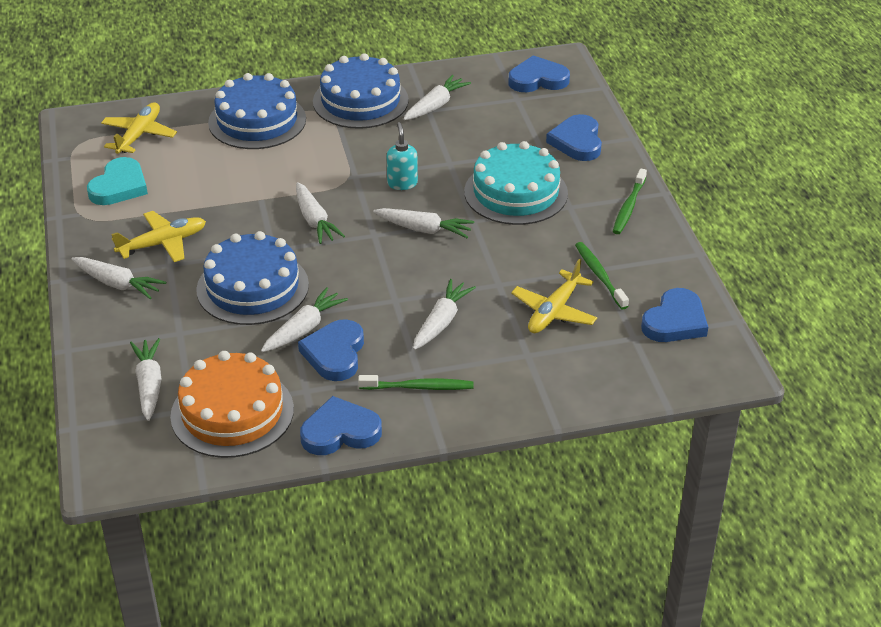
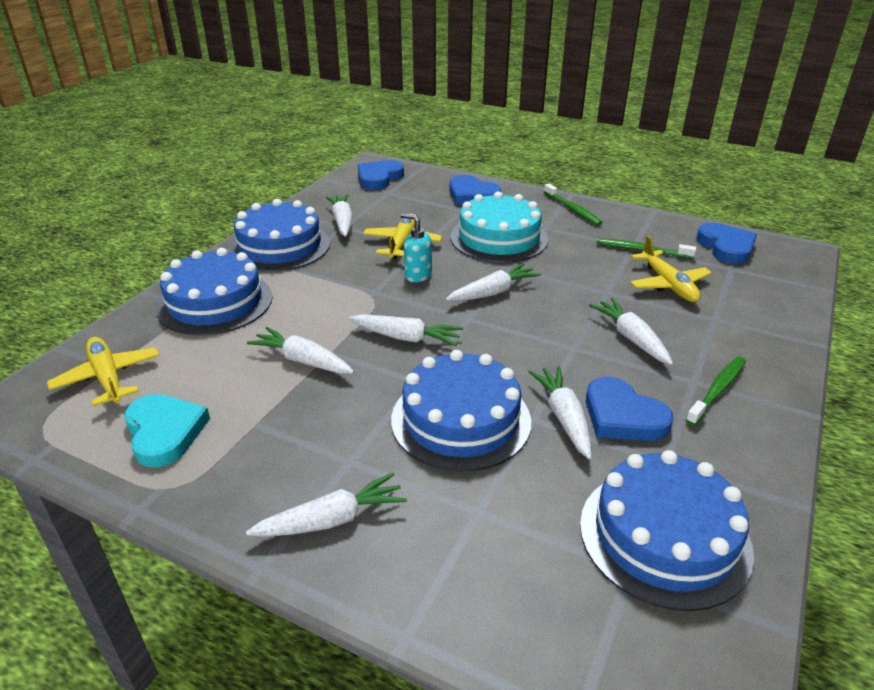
camera: 50 degrees left, 5 degrees down
yellow plane [111,211,206,262] -> yellow plane moved to [363,213,442,259]
white carrot [130,338,161,421] -> white carrot moved to [247,327,354,374]
orange cake [170,351,294,458] -> blue cake [580,450,754,611]
blue heart [300,396,382,455] -> none

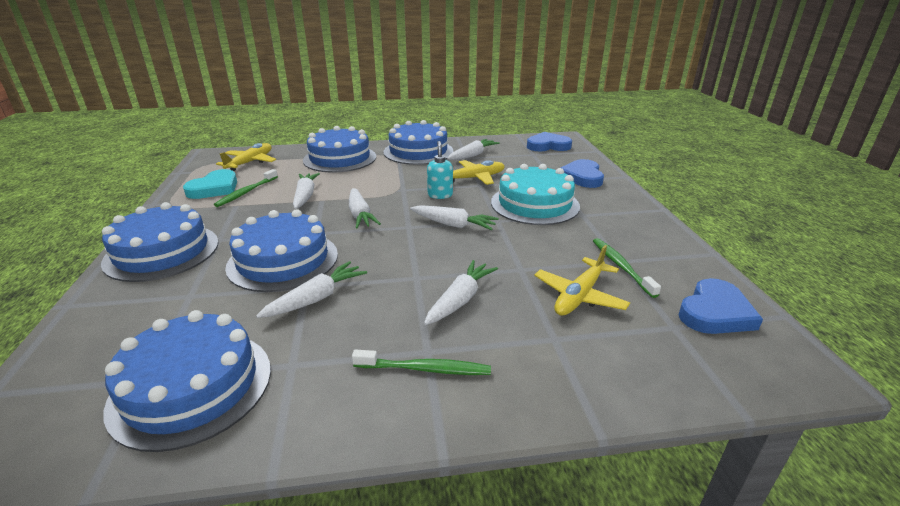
camera: 55 degrees right, 5 degrees down
white carrot [246,473,407,537] -> blue cake [101,202,219,282]
green toothbrush [544,183,603,225] -> green toothbrush moved to [214,169,278,207]
blue heart [586,376,673,441] -> none

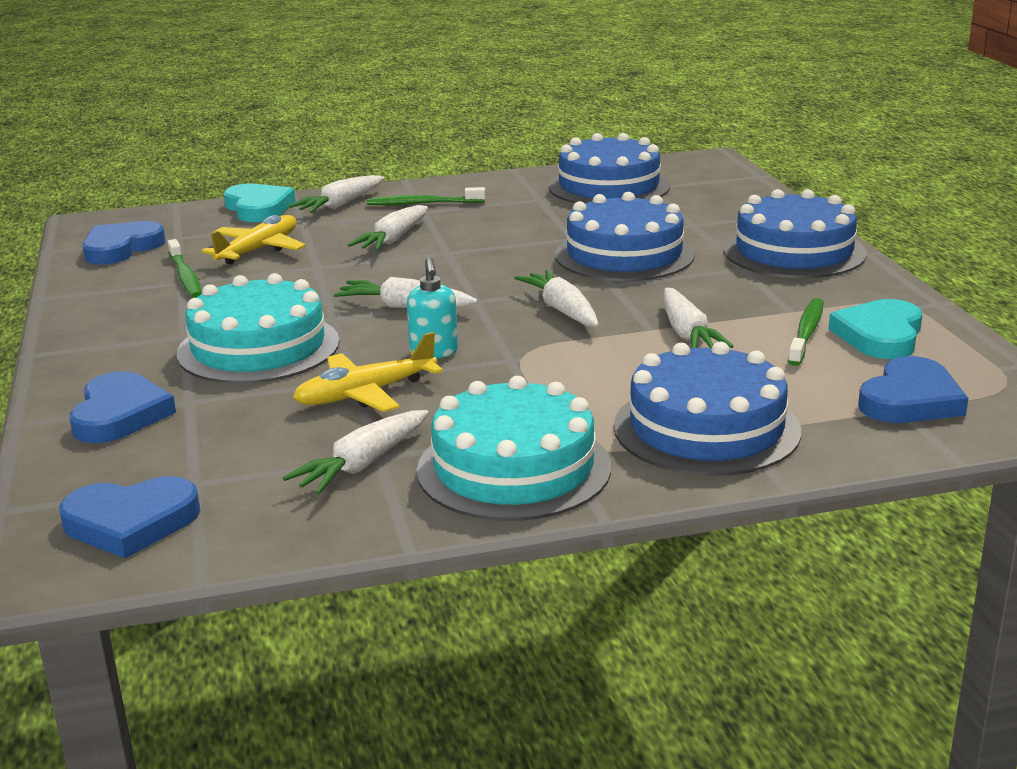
camera: 175 degrees right, 5 degrees down
yellow plane [216,143,276,171] -> blue heart [858,356,968,423]
white carrot [256,261,367,318] -> white carrot moved to [288,175,384,213]
blue cake [383,120,453,165] -> turquoise cake [417,376,611,521]
none -> turquoise heart [224,184,296,222]

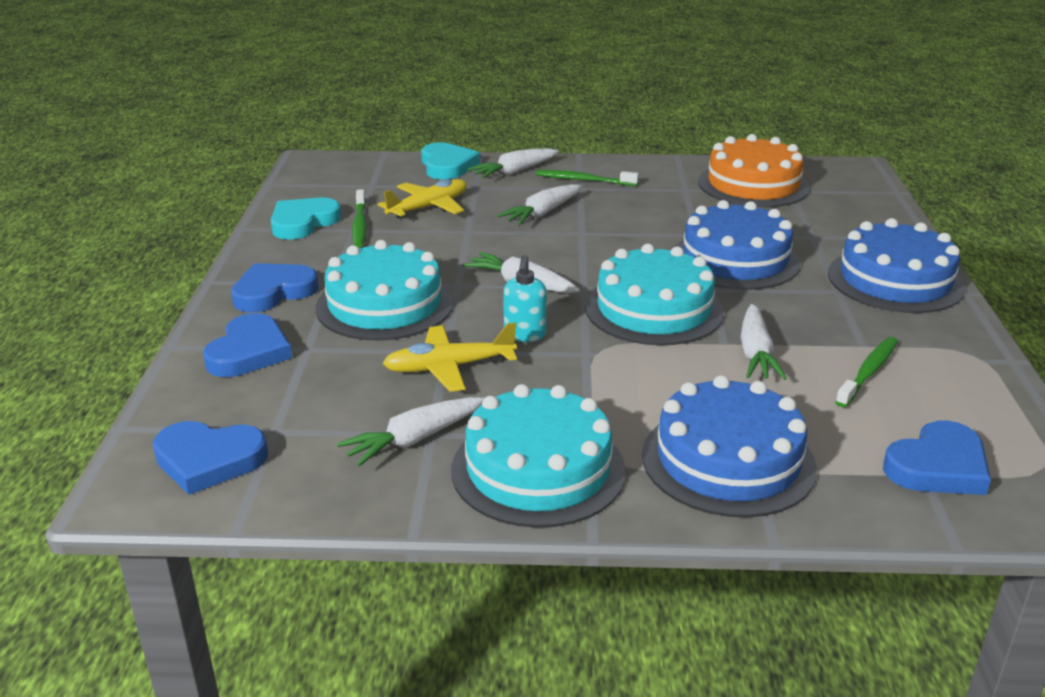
camera: 15 degrees right, 5 degrees up
blue heart [82,221,166,264] -> blue heart moved to [231,263,319,312]
white carrot [514,270,599,327] -> turquoise cake [585,244,724,345]
blue cake [548,133,670,203] -> orange cake [698,134,810,207]
turquoise heart [829,299,922,359] -> turquoise heart moved to [271,198,341,240]

